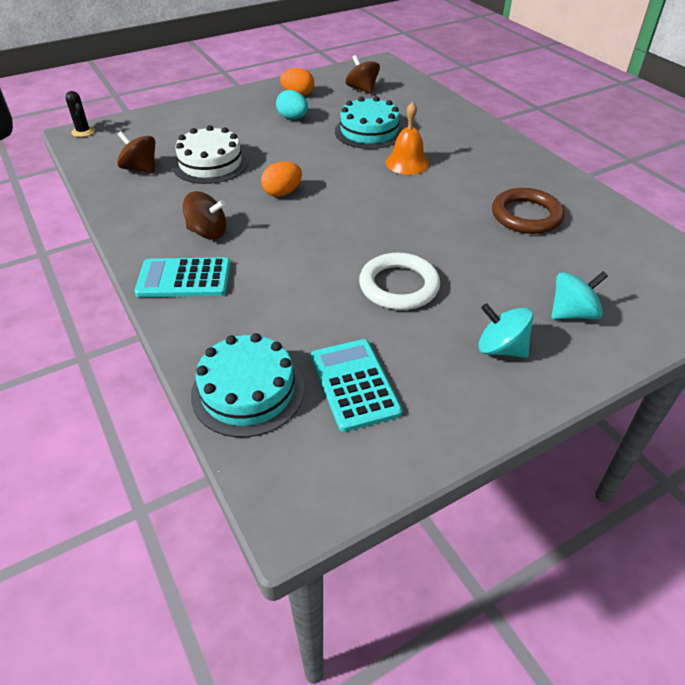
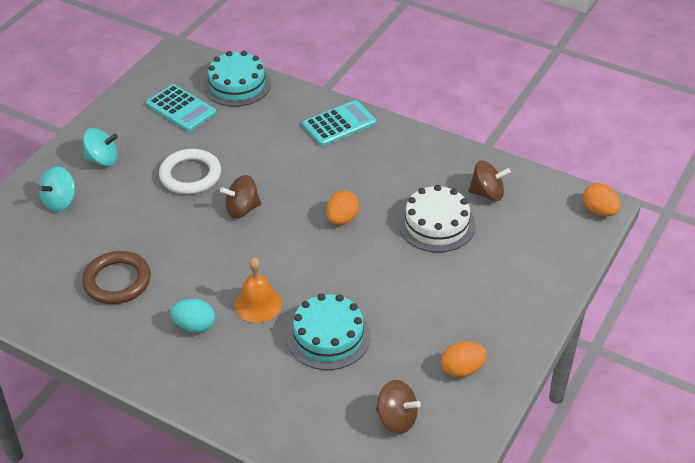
camera: 150 degrees right, 0 degrees up
black cactus [66,91,95,137] -> orange egg [583,183,620,216]
brown spinning top [183,191,226,240] -> brown spinning top moved to [220,175,261,218]
turquoise egg [276,90,308,119] -> turquoise egg moved to [170,298,215,333]

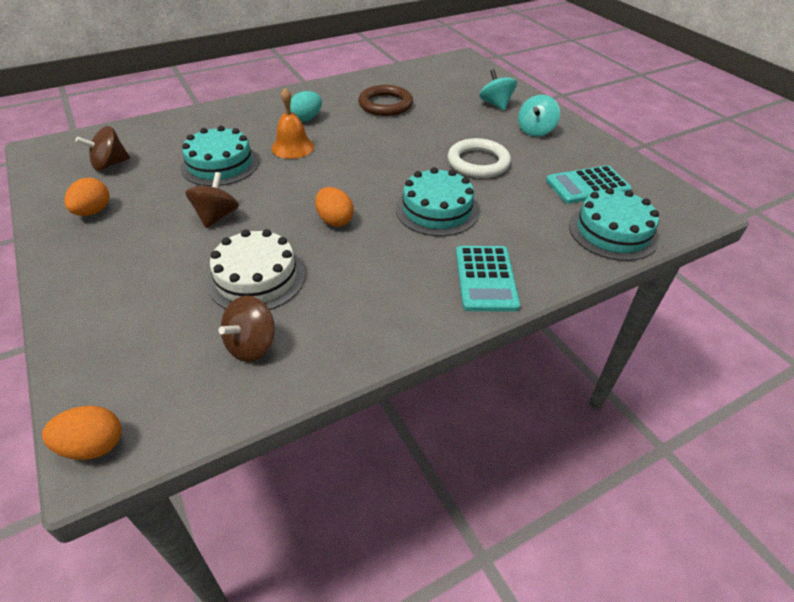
camera: 120 degrees right, 0 degrees up
brown spinning top [220,175,261,218] -> brown spinning top moved to [185,172,239,228]
none -> turquoise cake [396,167,479,236]

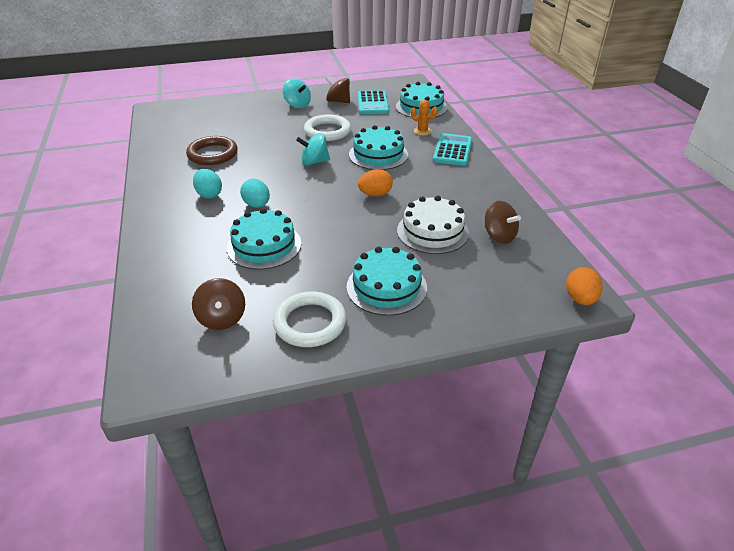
camera: 75 degrees left, 5 degrees down
orange egg [64,178,109,216] -> white ring [273,292,347,347]
brown spinning top [185,172,239,228] -> brown spinning top moved to [325,76,350,103]
orange bell [271,88,314,159] -> turquoise egg [240,178,270,208]
turquoise calculator [456,246,520,312] -> turquoise calculator turned 90 degrees counterclockwise [433,133,472,166]
turquoise spinning top [479,69,517,111] -> turquoise spinning top moved to [296,133,330,166]
none -> turquoise cake [347,246,427,316]
none -> orange cactus [411,100,438,136]

